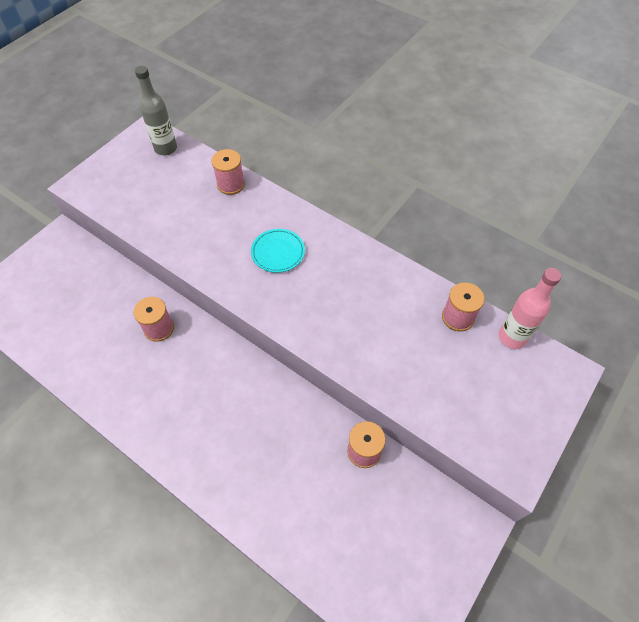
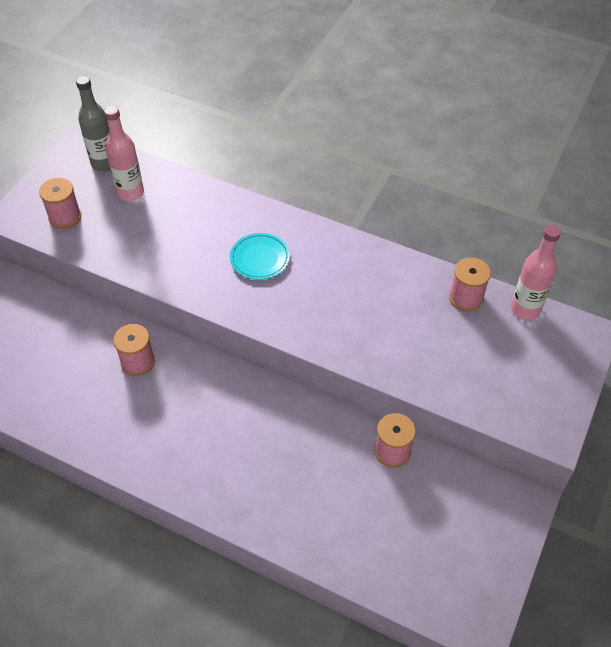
camera: 10 degrees left, 5 degrees down
pink spool [211,149,245,195] -> pink spool moved to [39,178,81,229]
none -> pink bottle [104,105,144,201]

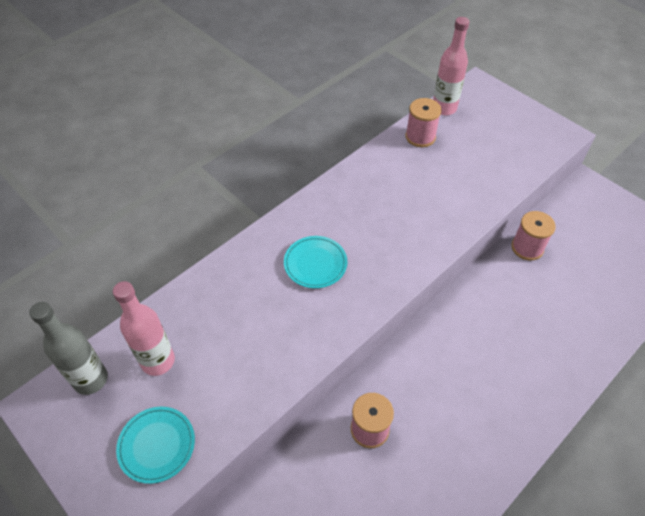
camera: 70 degrees left, 0 degrees up
pink spool [39,178,81,229] -> turquoise plate [116,407,195,484]

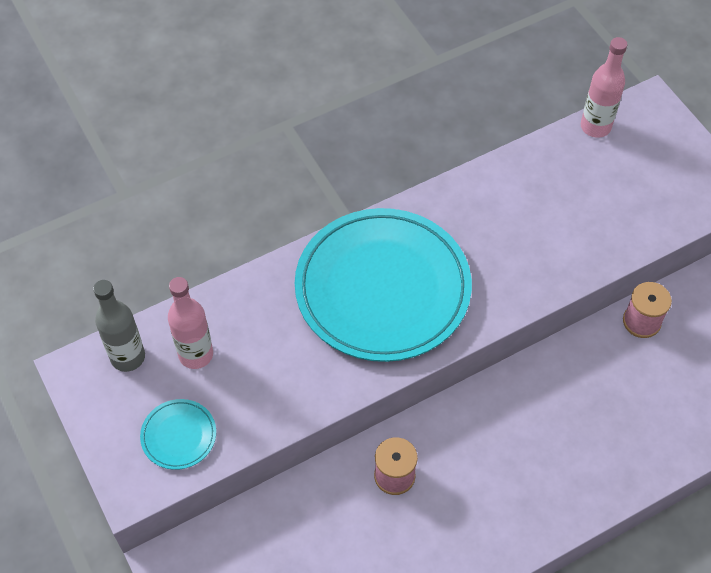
camera: 15 degrees right, 5 degrees up
turquoise plate [284,236,347,288] -> turquoise plate [295,208,472,362], size x2.49
pink spool [406,98,442,147] -> none

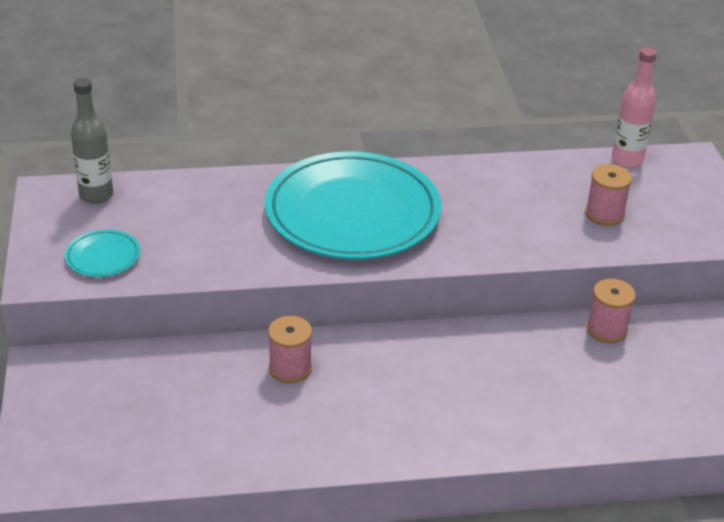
camera: 20 degrees right, 20 degrees down
pink bottle [168,277,213,369] -> none
none -> pink spool [585,164,632,226]

